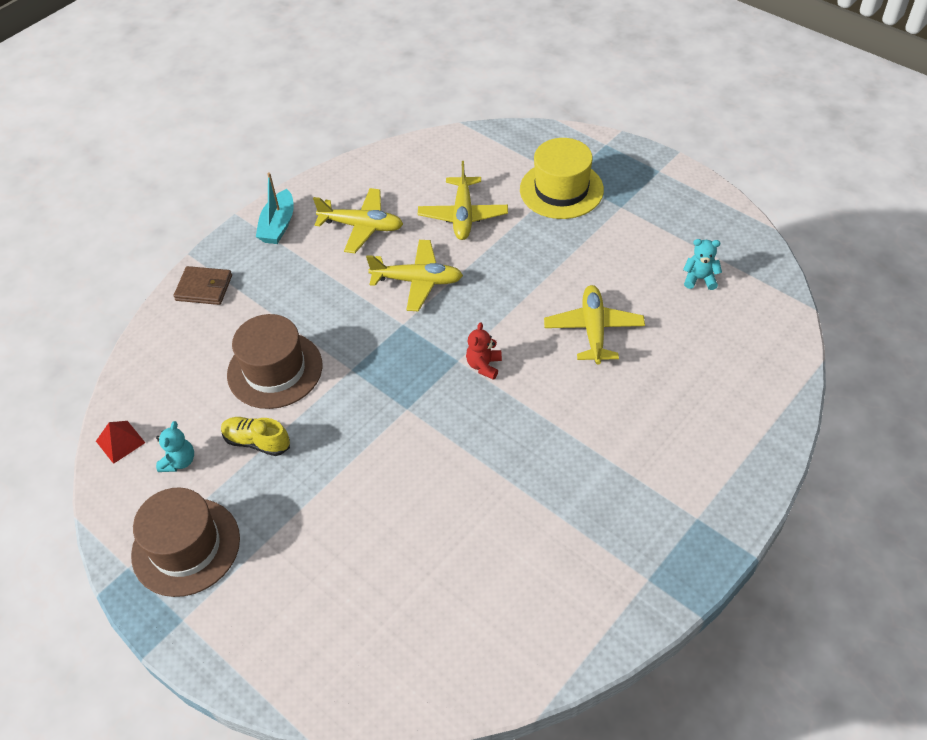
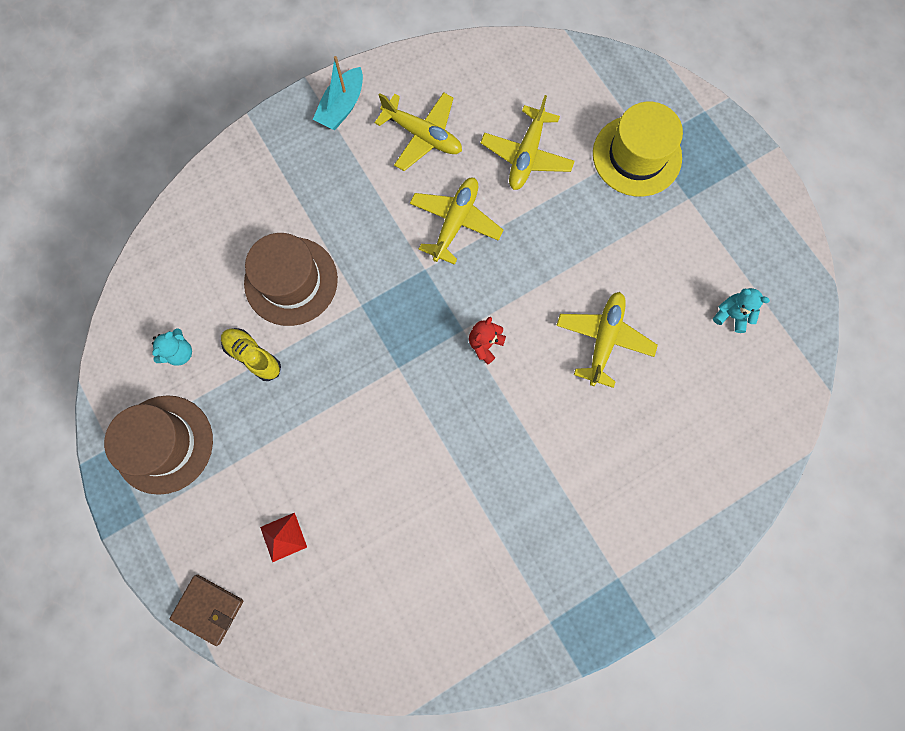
camera: 15 degrees right, 25 degrees up
red pyramid [96,421,145,464] -> red pyramid moved to [260,513,307,562]
brown wallet [174,266,232,305] -> brown wallet moved to [170,575,243,646]
yellow plane [366,240,463,311] -> yellow plane turned 90 degrees counterclockwise [410,178,503,265]

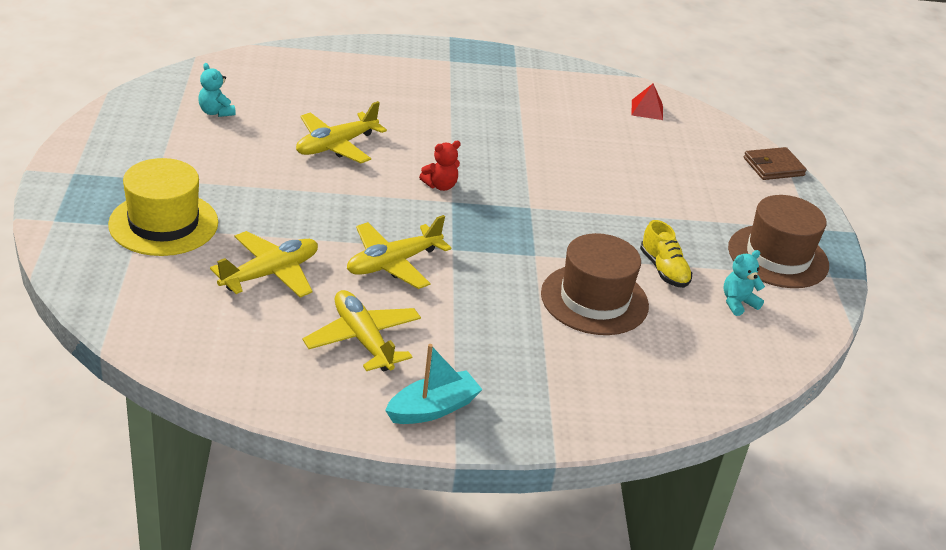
camera: 155 degrees left, 40 degrees down
brown wallet [170,575,243,646] -> brown wallet turned 75 degrees counterclockwise [744,147,807,180]
red pyramid [260,513,307,562] -> red pyramid moved to [631,83,663,120]

